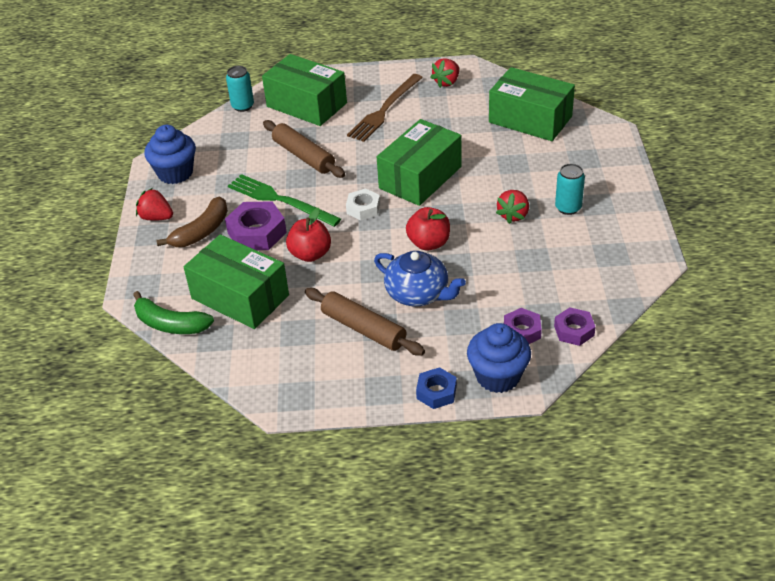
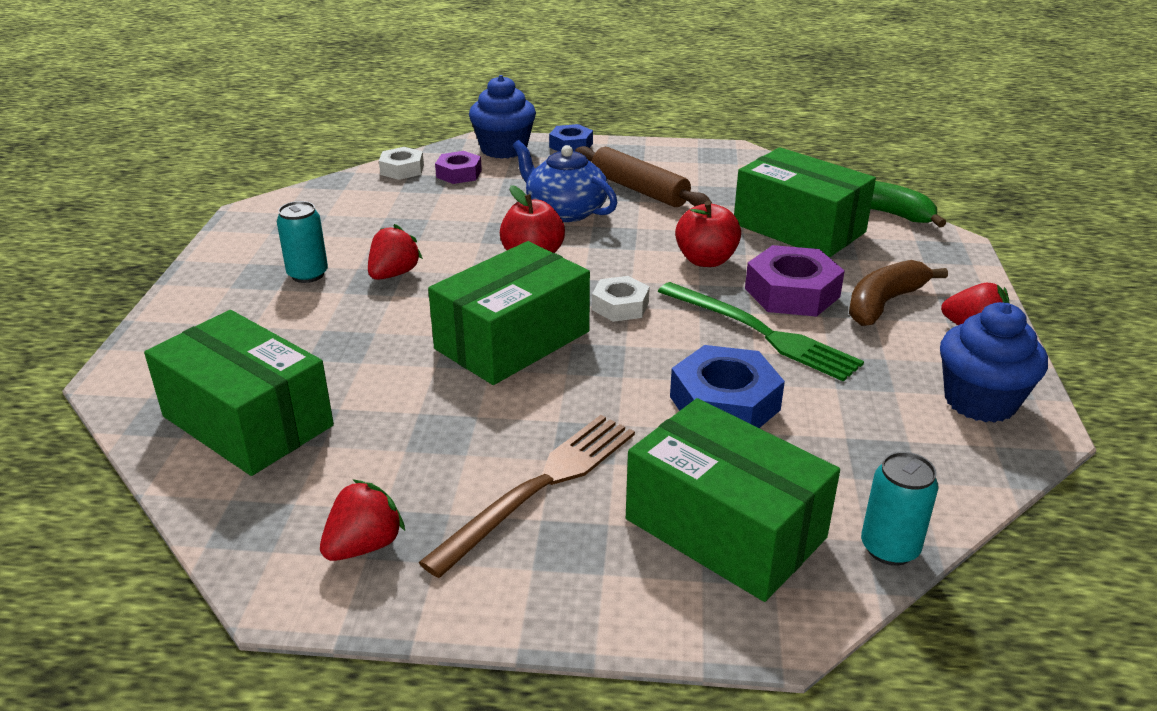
camera: 175 degrees left, 10 degrees down
brown rolling pin [263,120,345,178] -> blue nut [670,345,785,428]
purple nut [554,307,596,346] -> white nut [379,147,424,180]

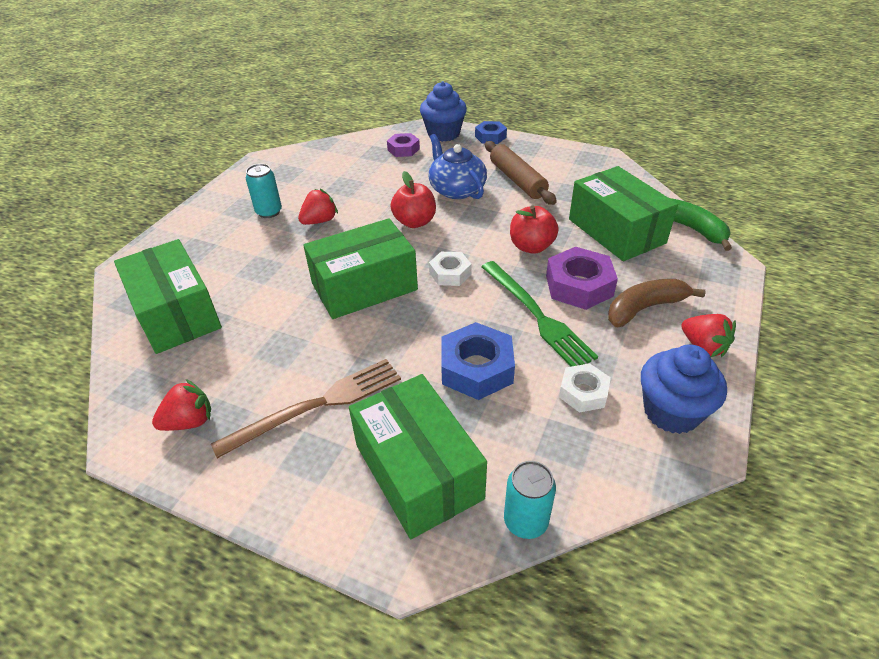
camera: 20 degrees right, 10 degrees up
white nut [379,147,424,180] -> white nut moved to [559,363,611,412]

